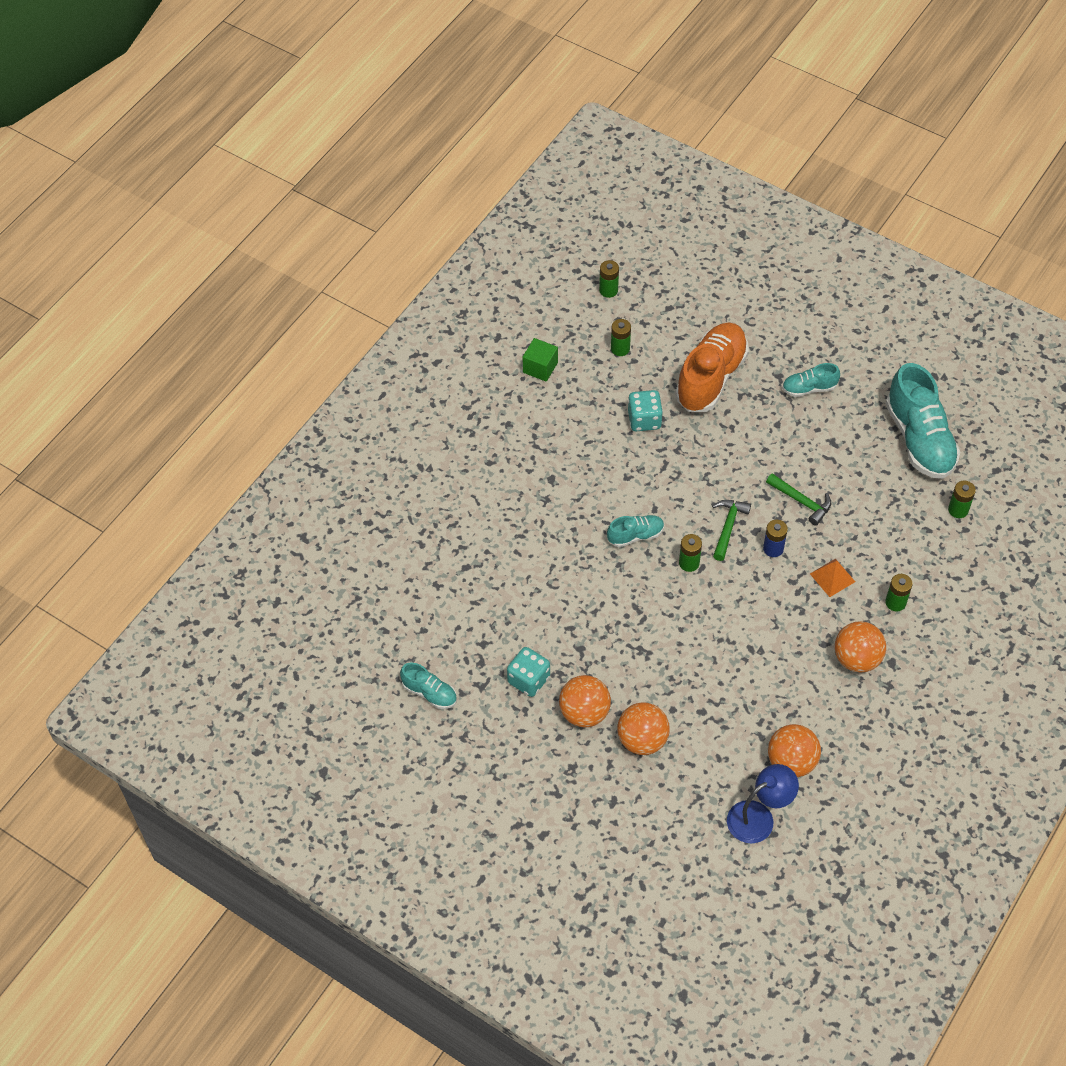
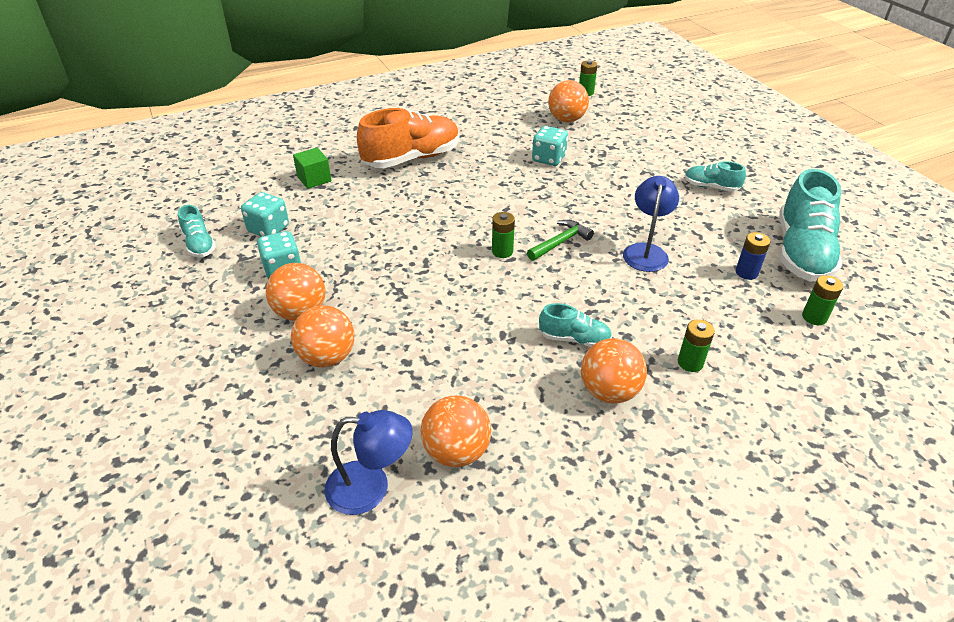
camera: 30 degrees right, 15 degrees down
green cube [523,338,558,382] -> green cube moved to [293,148,331,189]
turquoise shoe [607,515,664,547] -> turquoise shoe moved to [539,303,612,347]
green battery [611,319,631,356] -> orange ball [548,80,589,122]
orange shoe [675,322,749,412] -> orange shoe moved to [357,108,459,168]
blue battery [763,520,788,557] -> blue battery moved to [736,232,770,280]
green hammer [766,473,832,526] -> blue lamp [623,176,679,272]
orange pyramid [810,558,855,597] -> none
none -> turquoise dice [241,192,289,237]

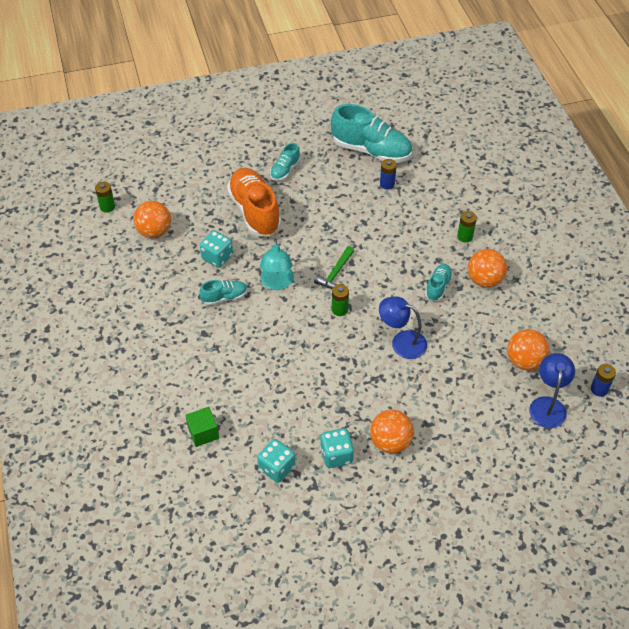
camera: 80 degrees left, 10 degrees up
turquoise shoe [178,205,216,257] -> turquoise shoe moved to [200,280,247,305]
orange ball [291,305,354,367] -> none
orange shoe [357,108,459,168] -> orange shoe moved to [227,168,281,236]
green hammer [527,220,594,261] -> green hammer turned 120 degrees counterclockwise [314,246,354,289]
blue lamp [623,176,679,272] -> blue lamp moved to [379,296,427,359]
green battery [802,275,843,325] -> none
none -> turquoise lamp [260,238,294,290]
none -> blue battery [591,364,616,397]

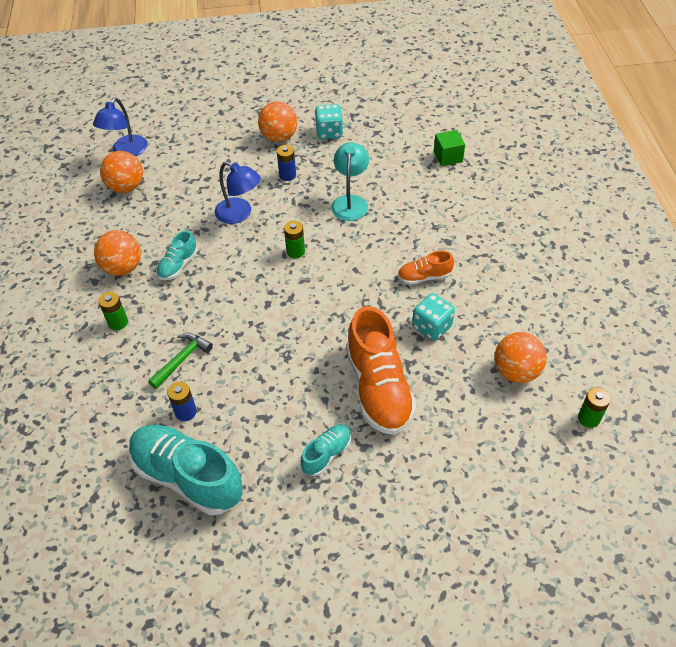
camera: 170 degrees left, 0 degrees up
turquoise shoe [200,280,247,305] -> orange shoe [398,251,454,285]
turquoise dice [257,439,295,483] -> none
turquoise lamp [260,238,294,290] -> turquoise lamp moved to [331,142,369,221]
green hammer [314,246,354,289] -> green hammer moved to [148,333,213,389]
blue battery [591,364,616,397] -> blue battery moved to [277,145,296,181]

